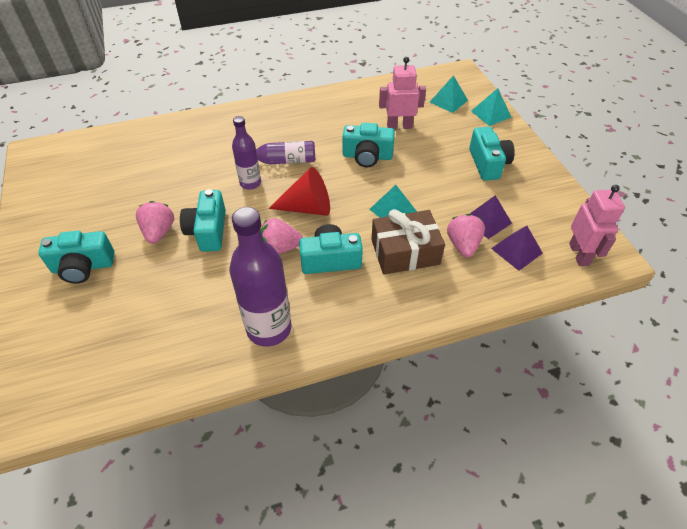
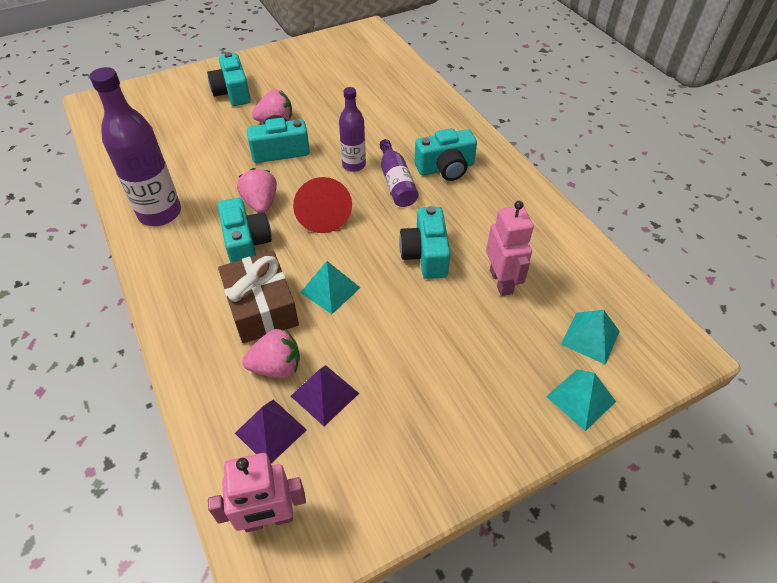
camera: 80 degrees right, 0 degrees up
turquoise camera [469,127,515,181] -> turquoise camera moved to [414,128,477,181]

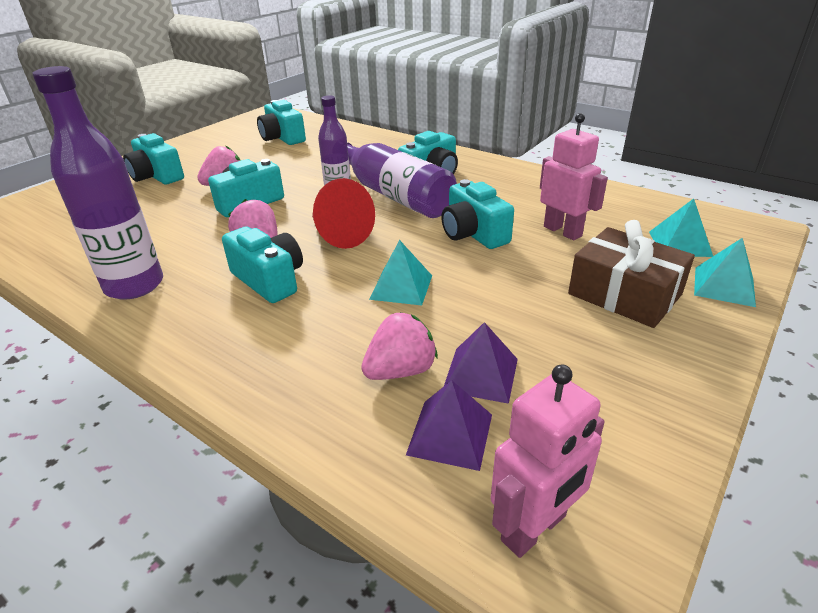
camera: 25 degrees left, 15 degrees down
brown gift [218,251,299,343] -> brown gift moved to [568,220,695,328]
purple bottle [380,139,418,207] -> purple bottle [347,142,457,218], size x1.69
none -> turquoise camera [257,100,306,145]

